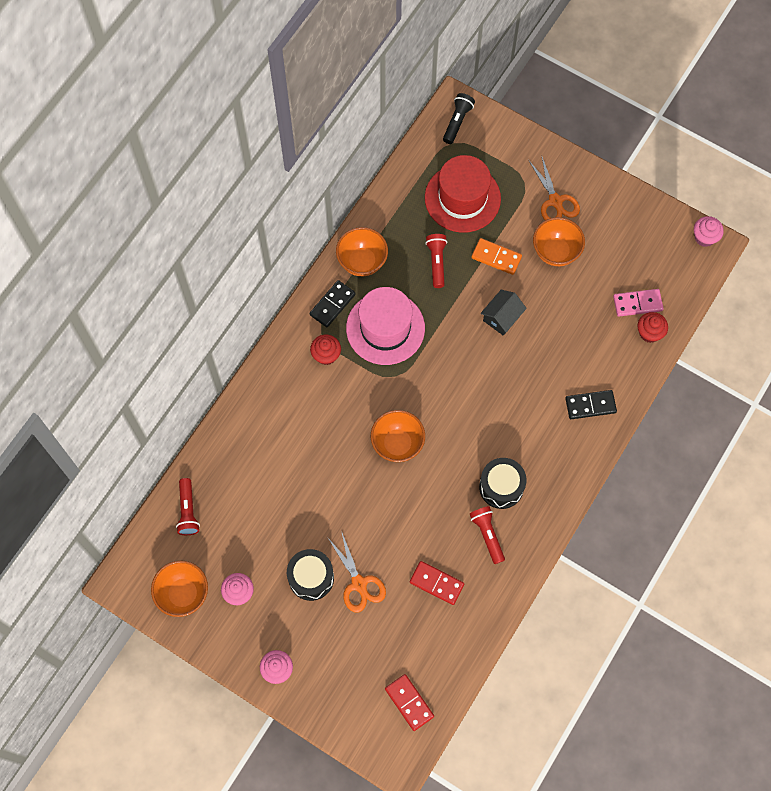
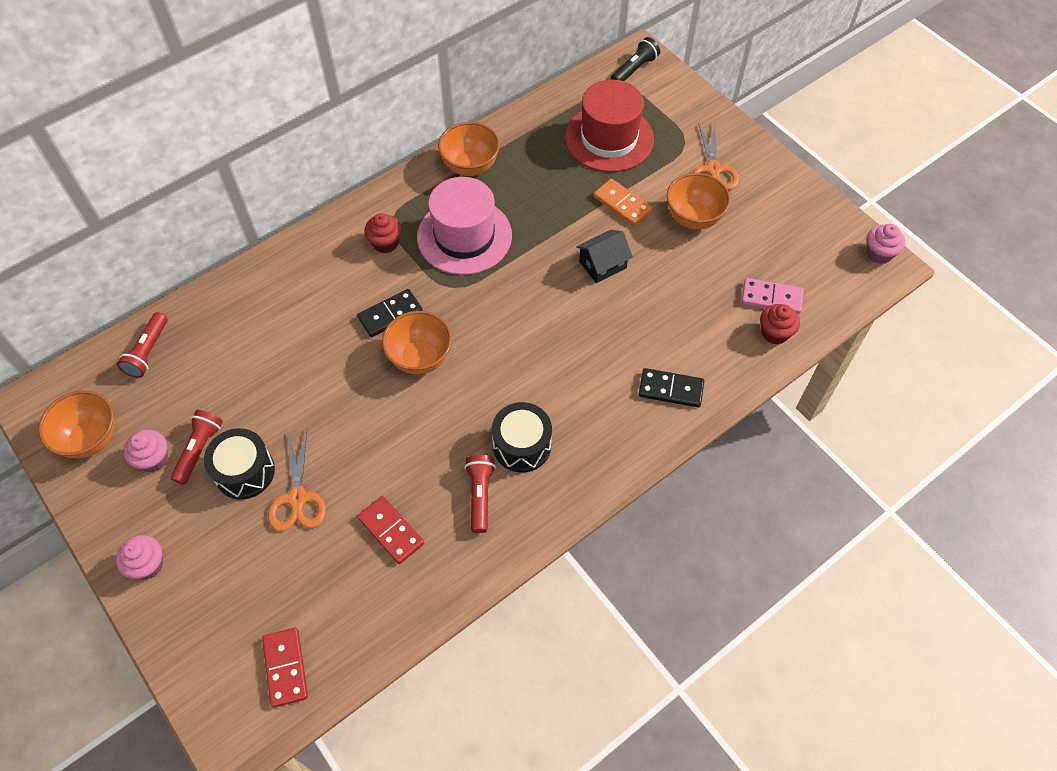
camera: 20 degrees right, 10 degrees down
black domino [309,280,356,327] -> black domino moved to [357,289,423,338]
red flashlight [426,234,447,288] -> red flashlight moved to [171,410,223,485]

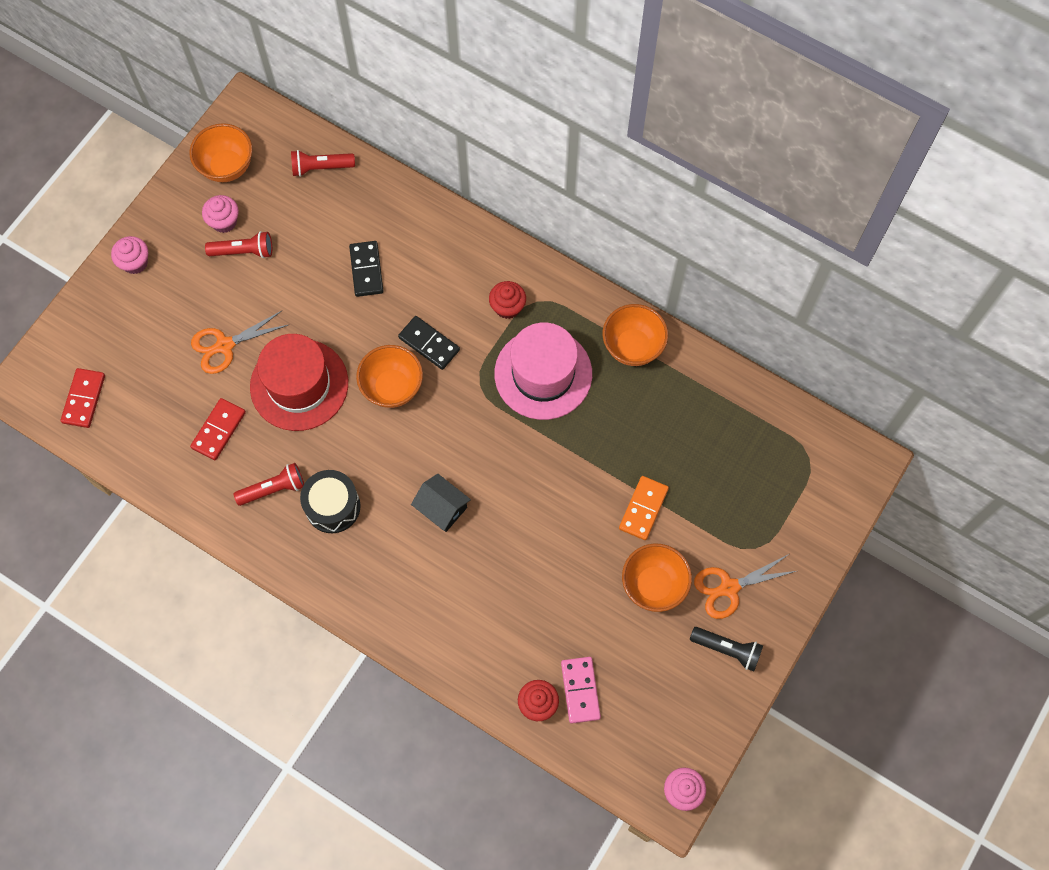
camera: 70 degrees right, 10 degrees up
black drum [204,428,275,500] -> none
red domino [262,628,308,707] -> red domino turned 45 degrees counterclockwise [60,368,105,428]
red hat [565,79,654,172] -> red hat moved to [250,334,348,431]
black house [576,230,633,283] -> black house moved to [411,474,471,532]
black flashlight [611,37,660,81] -> black flashlight moved to [690,627,763,671]
black domino [639,368,704,407] -> black domino moved to [349,241,383,297]

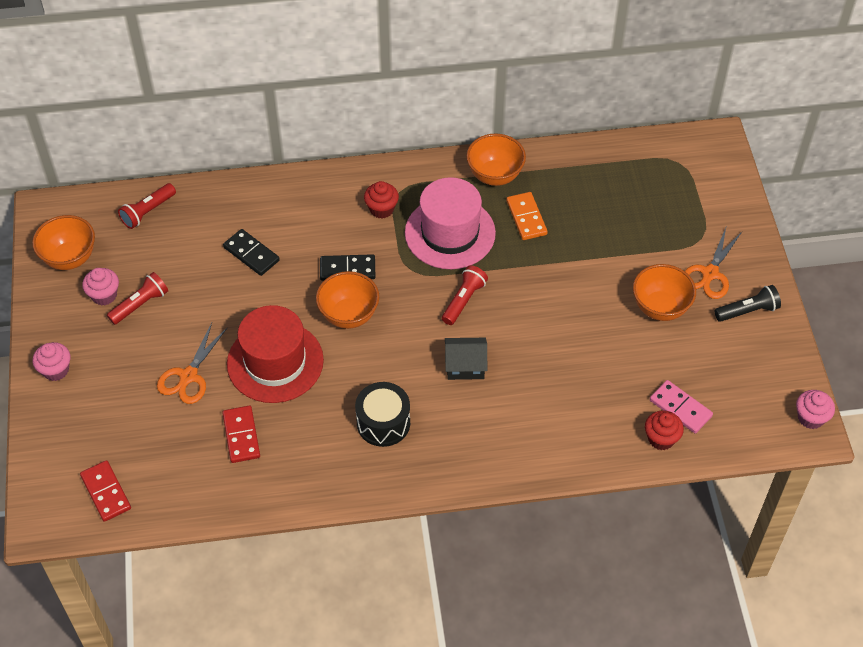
camera: 40 degrees left, 15 degrees down
red flashlight [234,463,304,506] -> red flashlight moved to [442,265,488,325]
orange domino [619,476,669,540] -> orange domino moved to [506,192,548,240]

